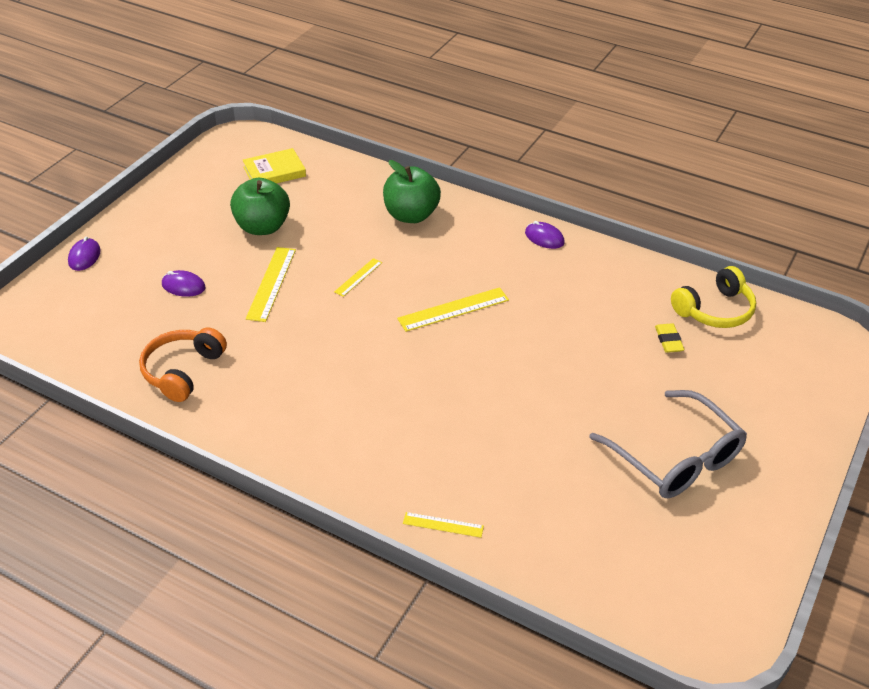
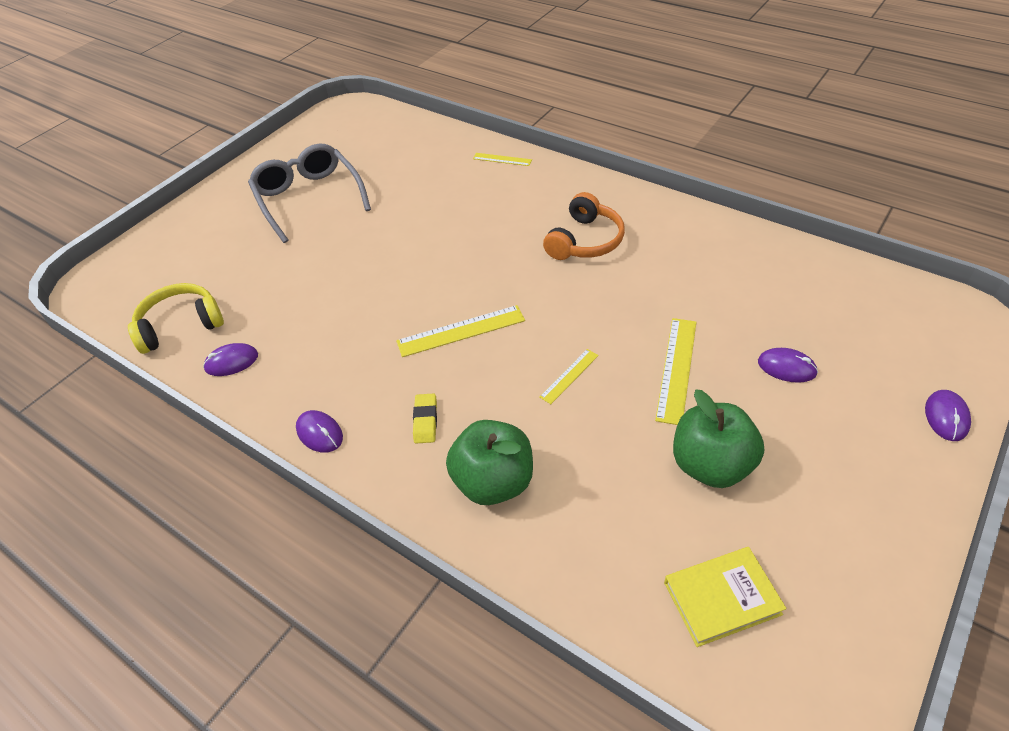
camera: 170 degrees left, 5 degrees up
orange headphones [139,327,227,402] -> orange headphones moved to [543,192,625,260]
yellow eraser [655,323,684,353] -> yellow eraser moved to [413,393,437,443]
none -> purple mouse [203,343,258,376]

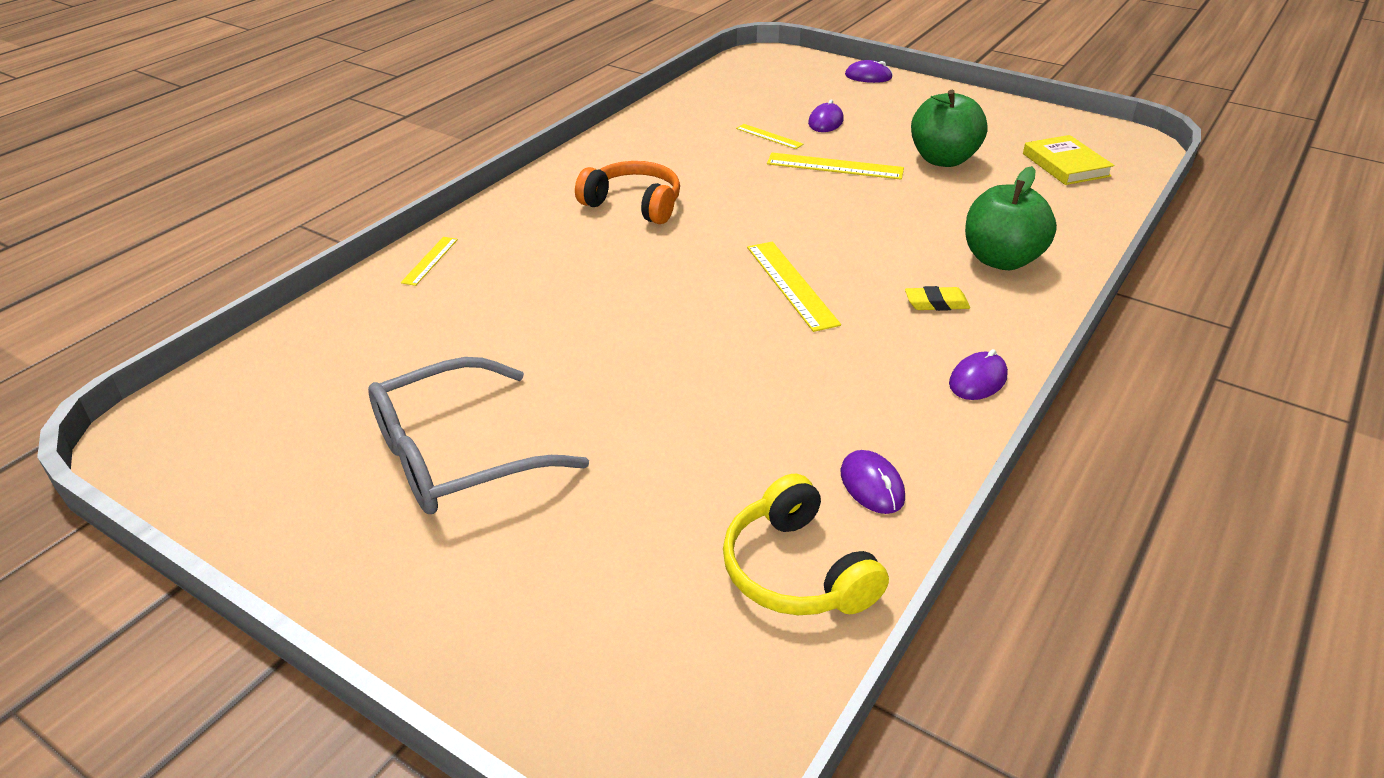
camera: 95 degrees left, 10 degrees down
yellow ruler [539,349,599,404] -> yellow ruler moved to [736,124,804,149]

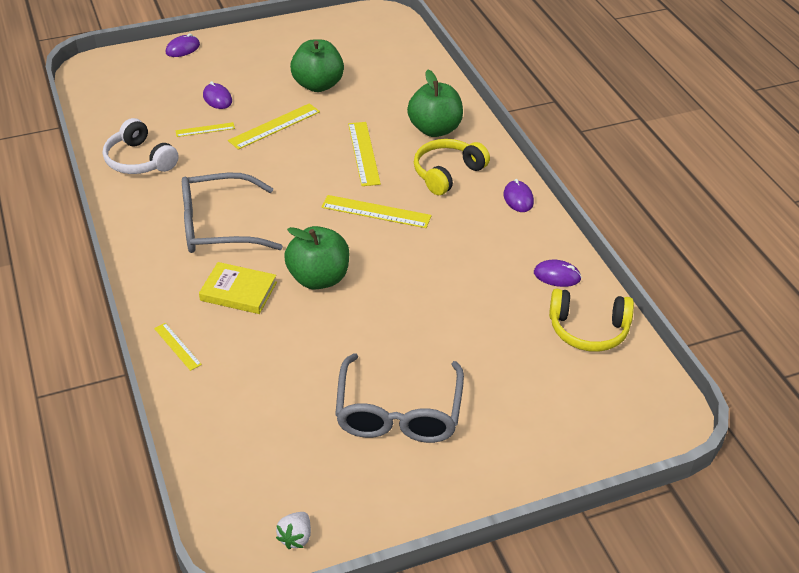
camera: 55 degrees left, 5 degrees up
orange headphones [575,161,680,224] -> grey glasses [182,173,283,253]
yellow eraser [905,286,970,311] -> yellow headphones [414,139,490,195]
yellow book [1023,135,1114,185] -> yellow book moved to [199,262,277,314]
none -> white headphones [103,118,179,174]
none -> white strawberry [276,512,311,549]
none -> green apple [284,226,349,290]
none -> yellow ruler [348,122,381,186]

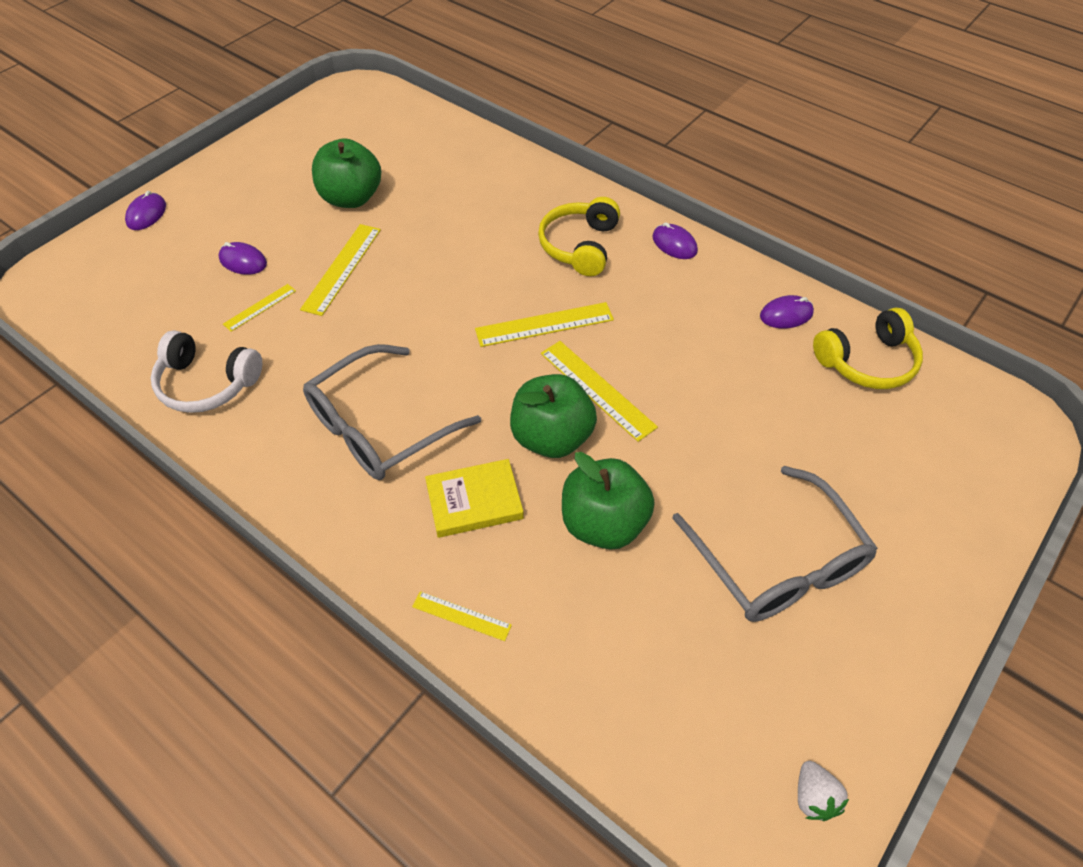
camera: 30 degrees left, 10 degrees up
yellow ruler [348,122,381,186] -> yellow ruler moved to [541,341,658,442]
green apple [407,70,463,137] -> green apple moved to [562,452,655,550]

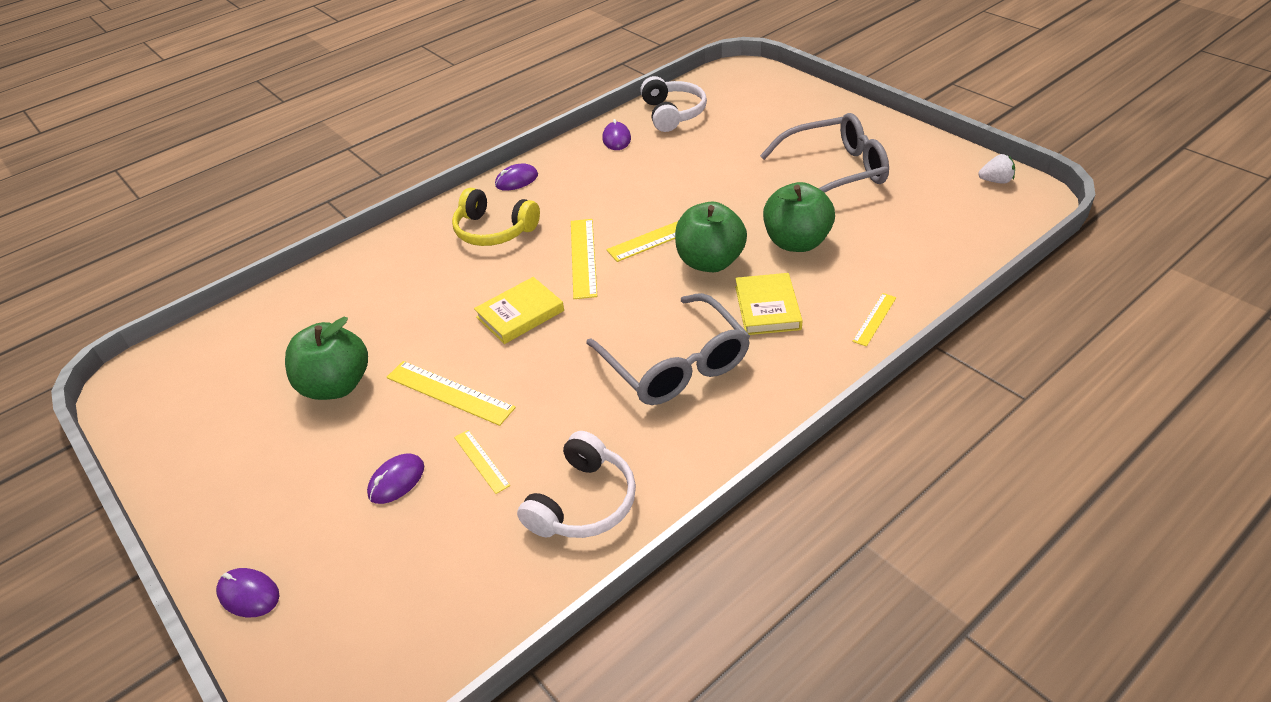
camera: 75 degrees left, 10 degrees down
yellow headphones [813,307,923,389] -> white headphones [640,76,707,132]
none -> yellow book [474,277,564,344]

